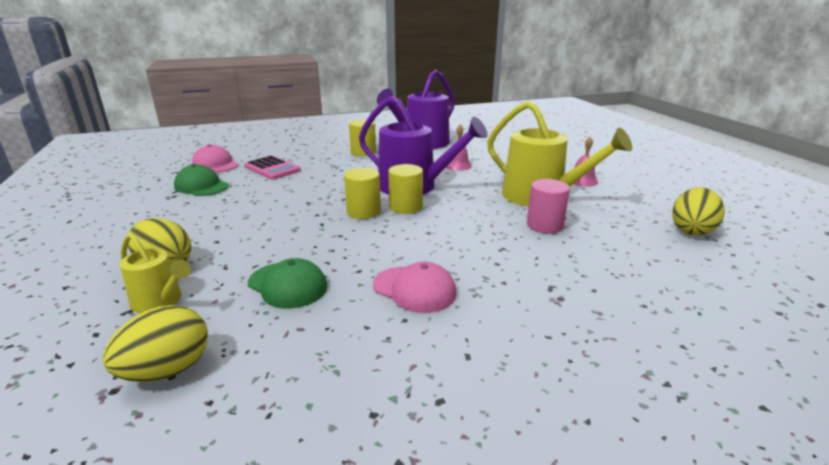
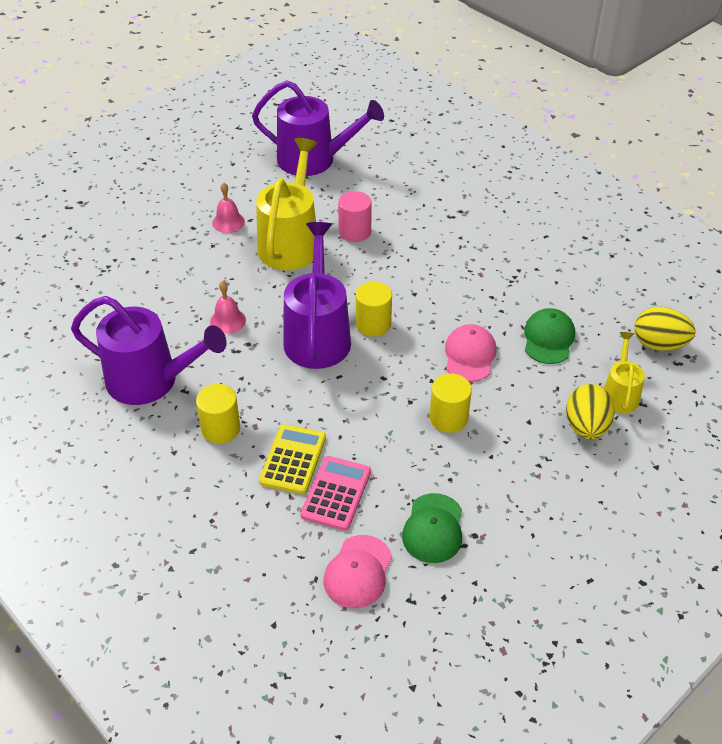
camera: 115 degrees left, 20 degrees up
yellow cylinder [344,168,381,219] -> yellow cylinder moved to [430,373,472,433]
pink cap [373,262,457,313] -> pink cap moved to [445,324,496,382]
yellow egg [672,187,725,235] -> purple watering can [252,80,384,176]
none -> yellow calculator [259,424,326,494]

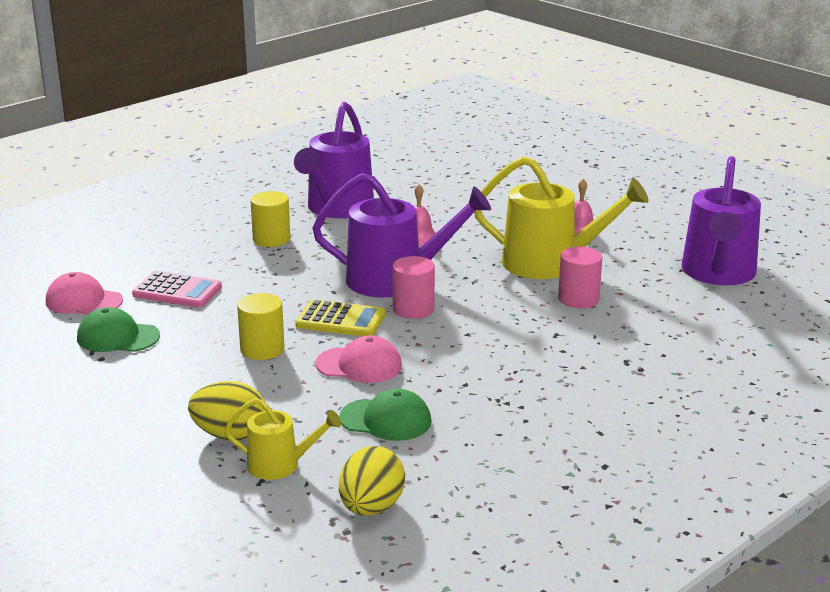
camera: 90 degrees right, 20 degrees down
yellow calculator [259,424,326,494] -> yellow calculator moved to [295,299,386,336]
yellow cylinder [356,282,392,337] -> pink cylinder [393,256,435,319]

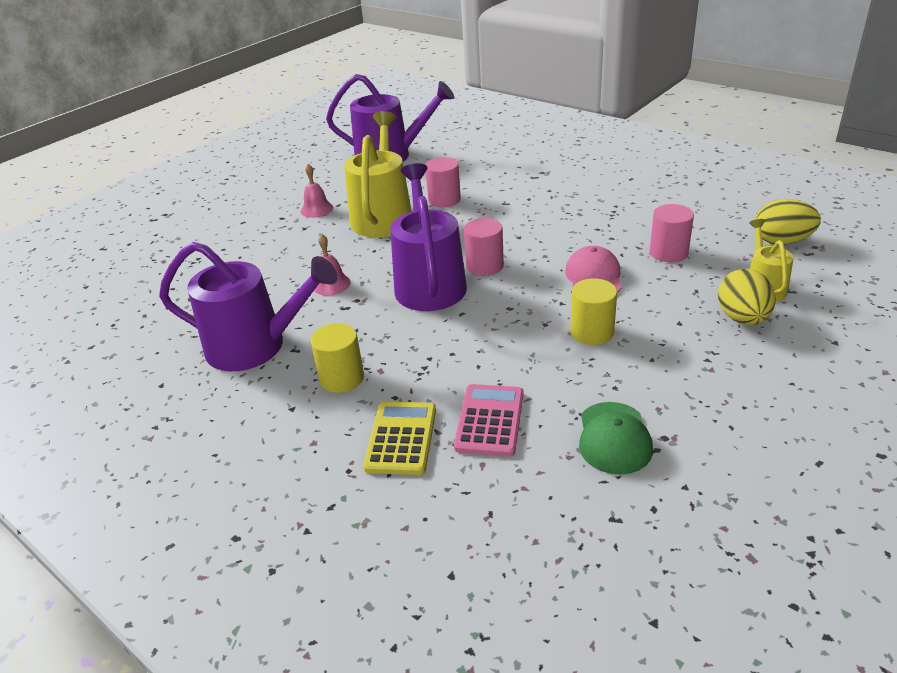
camera: 95 degrees left, 10 degrees up
pink cap [46,272,123,315] -> none
yellow calculator [295,299,386,336] -> yellow calculator moved to [363,402,436,475]
green cap [339,389,431,441] -> pink cylinder [650,204,694,262]

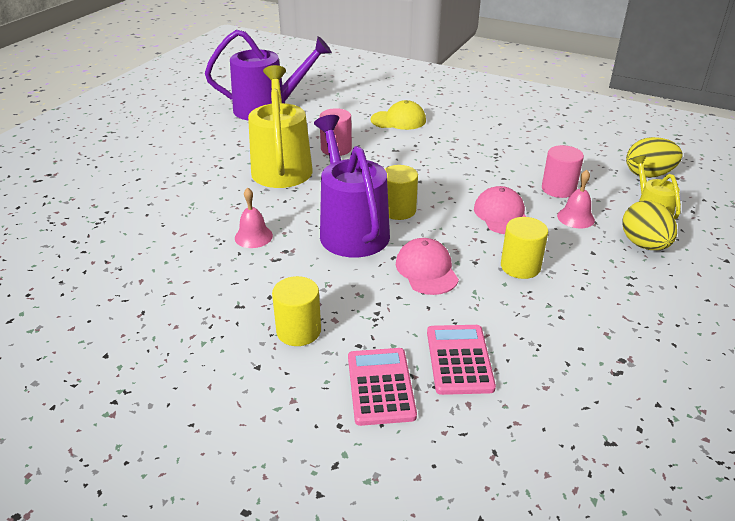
camera: 15 degrees left, 0 degrees up
purple watering can [159,242,337,371] -> none
pink bell [301,164,333,218] -> pink bell moved to [557,170,595,229]
yellow calculator [363,402,436,475] -> pink calculator [348,348,417,426]
pink cylinder [464,218,504,276] -> yellow cylinder [385,165,418,220]
green cap [579,402,653,475] -> none
none -> yellow cap [371,100,426,130]
none -> pink cap [396,238,459,295]

